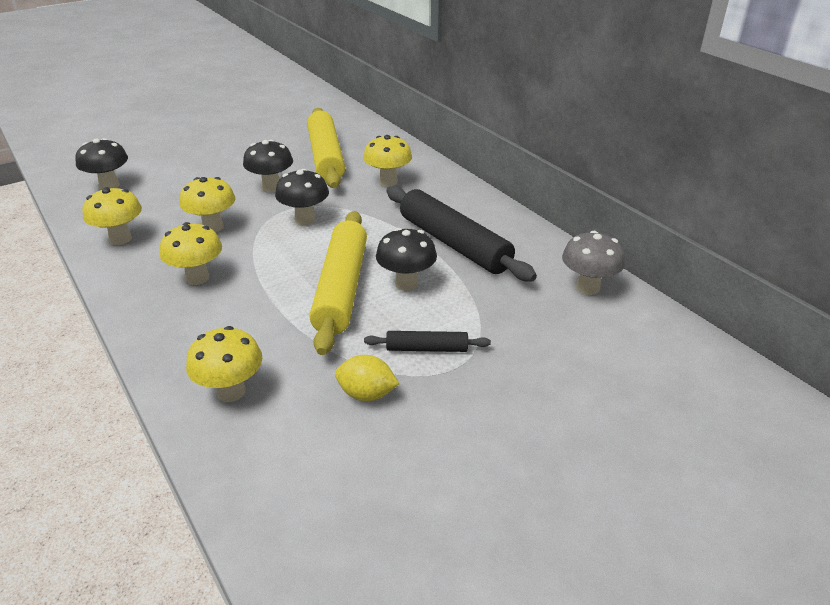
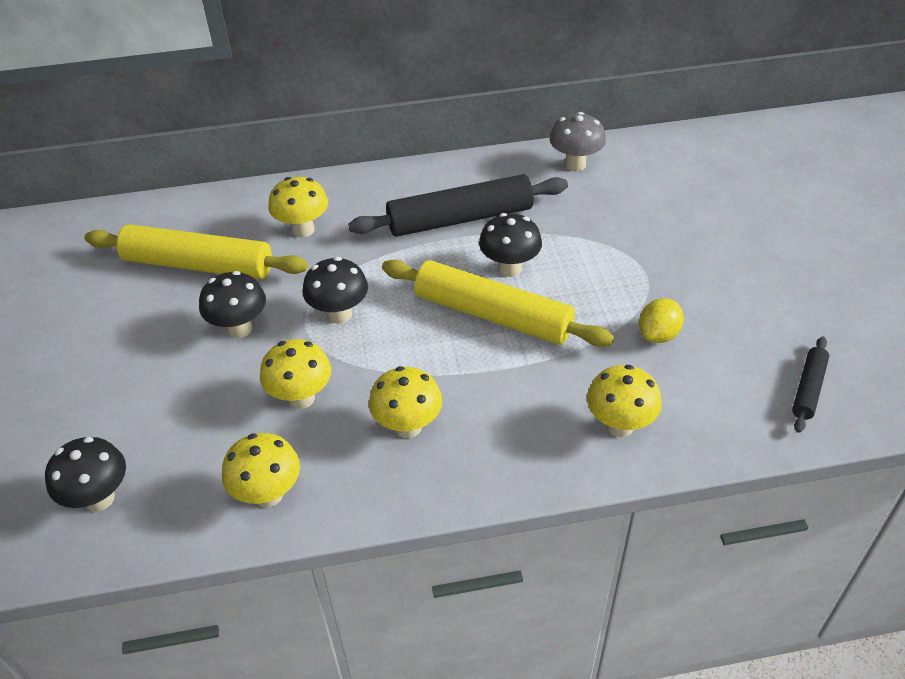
camera: 65 degrees left, 10 degrees up
black rolling pin [364,331,491,352] -> black rolling pin moved to [792,336,829,433]

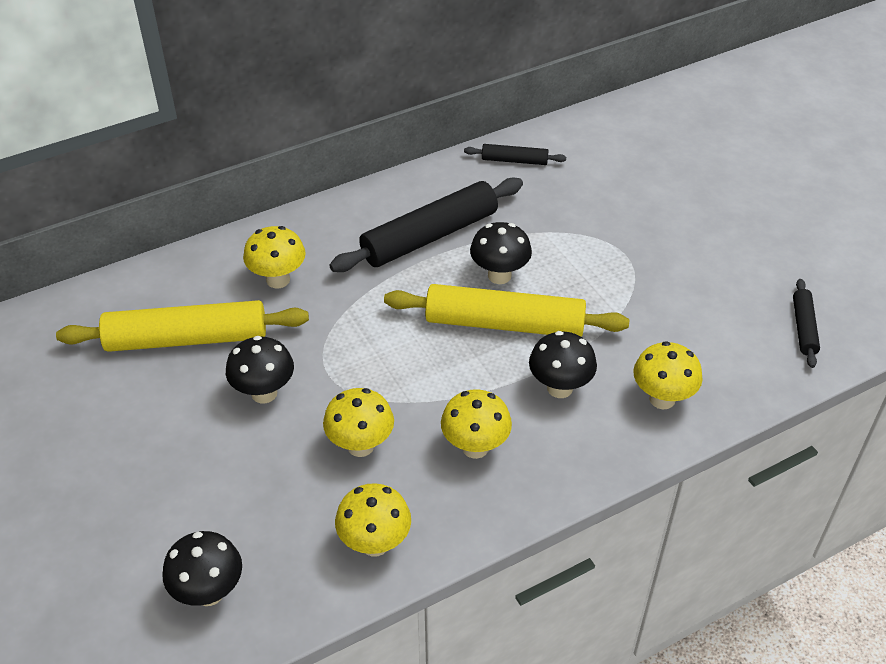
camera: 20 degrees left, 0 degrees up
black mushroom [302,257,368,324] -> black mushroom moved to [529,331,597,398]
grey mushroom [550,112,606,172] -> black rolling pin [464,144,566,165]
yellow lemon [639,298,684,343] -> none

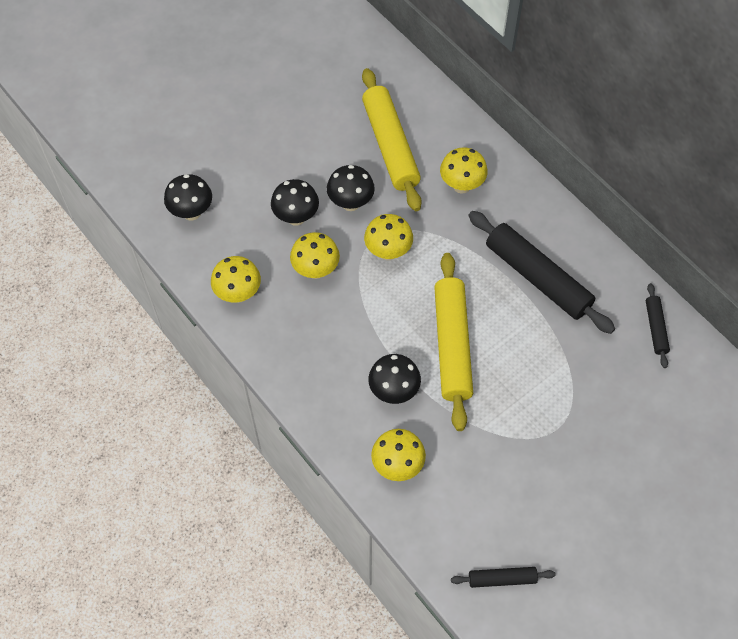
camera: 80 degrees right, 15 degrees up
yellow mushroom [441,389,512,459] -> yellow mushroom moved to [364,214,413,260]
black mushroom [470,222,532,284] -> black mushroom moved to [271,179,319,226]

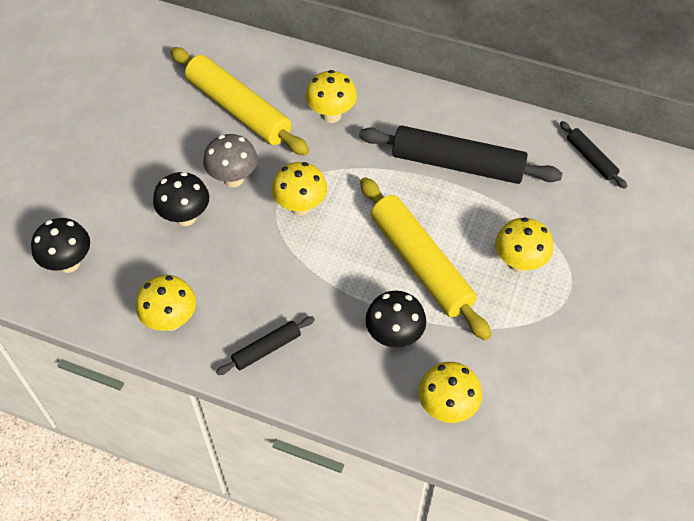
camera: 30 degrees left, 5 degrees down
yellow mushroom [290,232,340,279] -> yellow mushroom moved to [495,217,553,273]
black mushroom [327,165,375,211] -> grey mushroom [203,134,258,187]
black rolling pin [451,567,556,588] -> black rolling pin moved to [216,316,315,375]

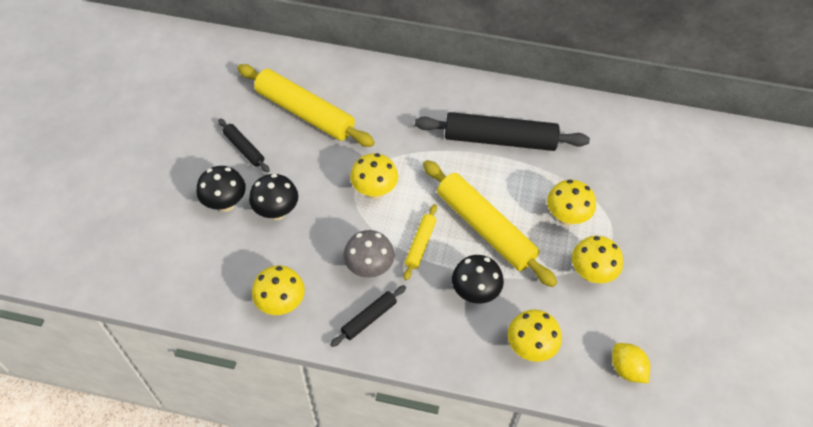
camera: 10 degrees left, 0 degrees up
black mushroom [31,218,90,273] -> black mushroom moved to [197,166,246,212]
grey mushroom [203,134,258,187] -> grey mushroom moved to [343,230,394,278]
yellow mushroom [305,70,357,123] -> yellow mushroom moved to [572,236,623,283]
black rolling pin [560,121,627,189] -> black rolling pin moved to [218,118,270,173]
none -> yellow rolling pin [404,204,437,280]
none -> yellow lemon [612,343,650,383]

